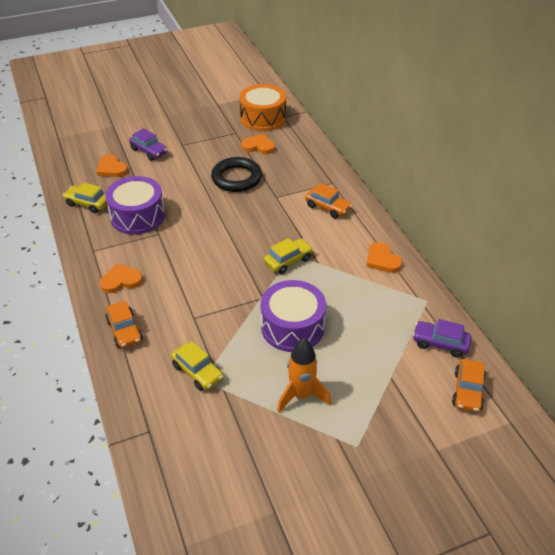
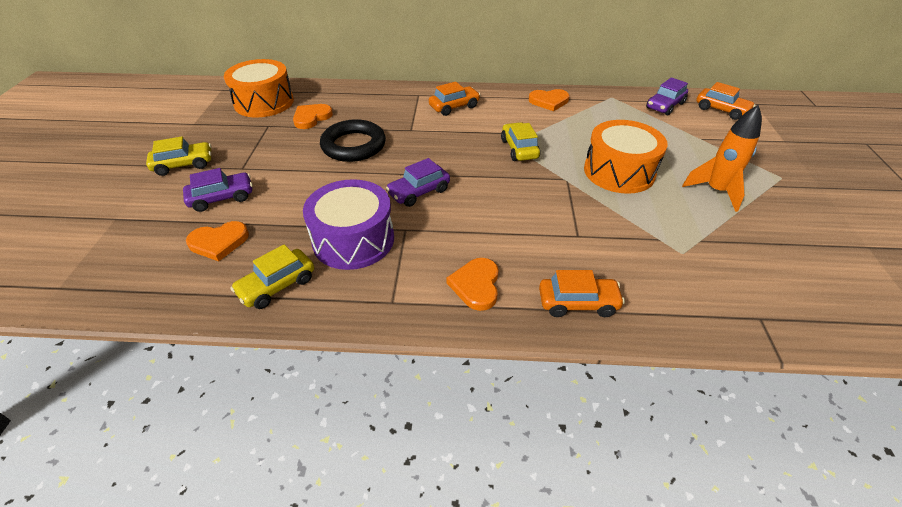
camera: 65 degrees left, 0 degrees up
yellow car [171,341,223,391] -> yellow car moved to [146,136,212,176]
purple drum [261,280,326,352] -> orange drum [584,120,668,194]
none -> purple car [386,158,450,207]

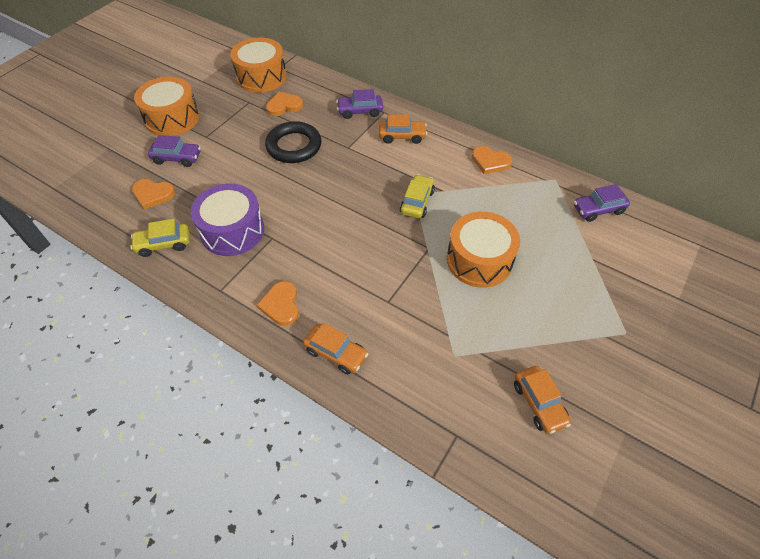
camera: 30 degrees right, 10 degrees up
yellow car [146,136,212,176] -> orange drum [134,77,200,136]
purple car [386,158,450,207] -> purple car moved to [336,89,383,119]
orange heart [447,258,499,311] -> orange heart turned 45 degrees counterclockwise [257,281,299,326]
orange rocket [682,105,762,212] -> none
orange car [696,82,755,120] -> orange car moved to [514,366,571,434]

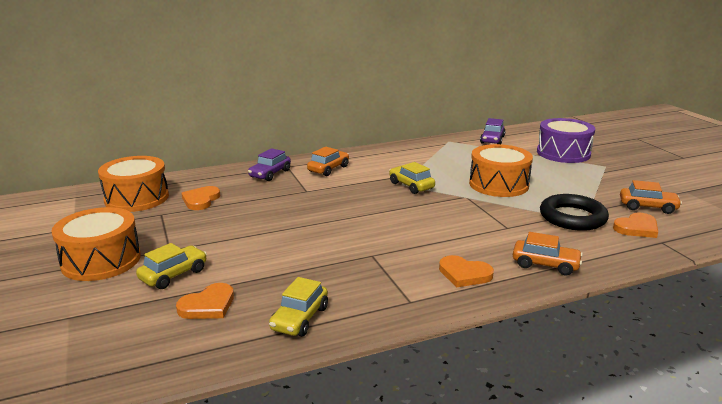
camera: 55 degrees left, 30 degrees down
purple car [148,135,201,167] -> yellow car [136,243,207,289]
purple drum [191,183,264,256] -> purple drum moved to [537,118,595,163]
black ring [265,121,321,163] -> black ring moved to [540,194,609,231]
orange car [303,323,368,375] -> orange car turned 45 degrees clockwise [513,232,583,275]
orange heart [472,146,512,174] -> orange heart moved to [613,212,658,238]

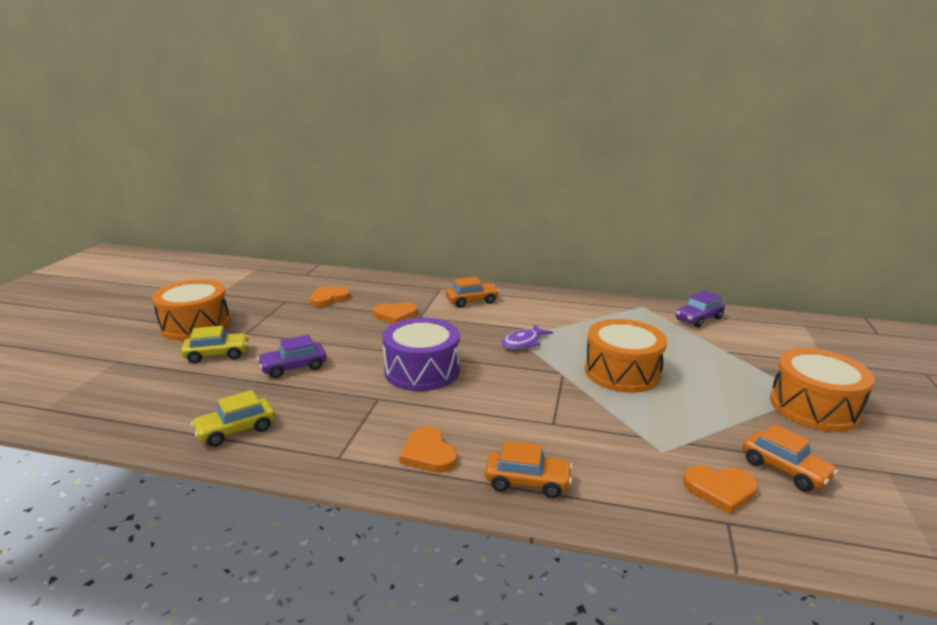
camera: 35 degrees right, 0 degrees up
orange drum [98,156,169,212] -> orange drum moved to [770,348,875,432]
orange heart [176,283,234,319] -> orange heart moved to [373,302,418,324]
purple car [248,148,291,181] -> purple car moved to [257,335,327,378]
yellow car [389,162,435,194] -> purple fish [502,324,553,349]
orange car [513,232,583,275] -> orange car turned 45 degrees counterclockwise [485,441,573,498]
purple drum [537,118,595,163] -> purple drum moved to [382,317,460,391]
black ring [540,194,609,231] -> none

